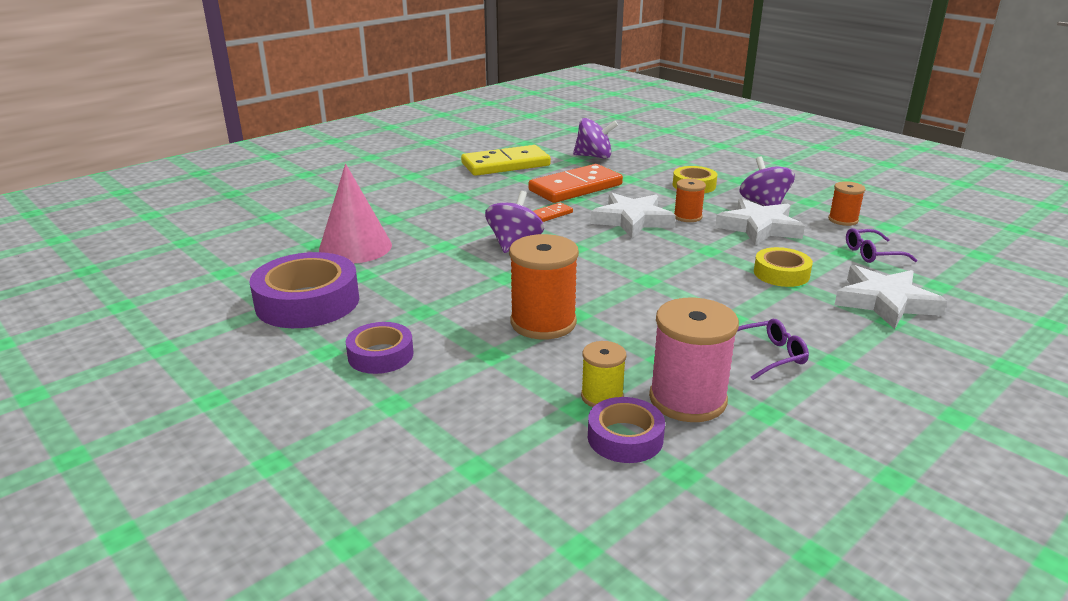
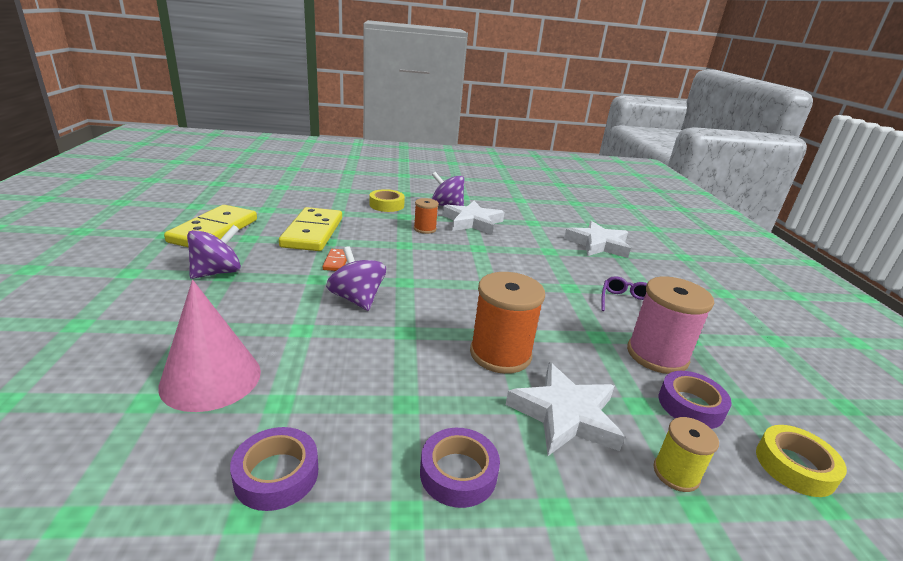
camera: 55 degrees left, 0 degrees up
purple tape [249,252,359,328] -> purple tape [230,427,318,511], size x0.57
orange domino [528,164,623,203] -> yellow domino [279,207,342,251]
purple spinning top [573,118,618,159] -> purple spinning top moved to [187,225,241,279]
yellow spool [581,341,626,407] -> yellow spool moved to [653,417,719,492]
white star [590,192,676,238] -> white star moved to [506,362,625,456]
yellow tape [754,247,813,287] -> yellow tape moved to [756,425,847,497]
orange spool [828,181,866,226] -> none
purple glasses [846,228,917,263] -> none

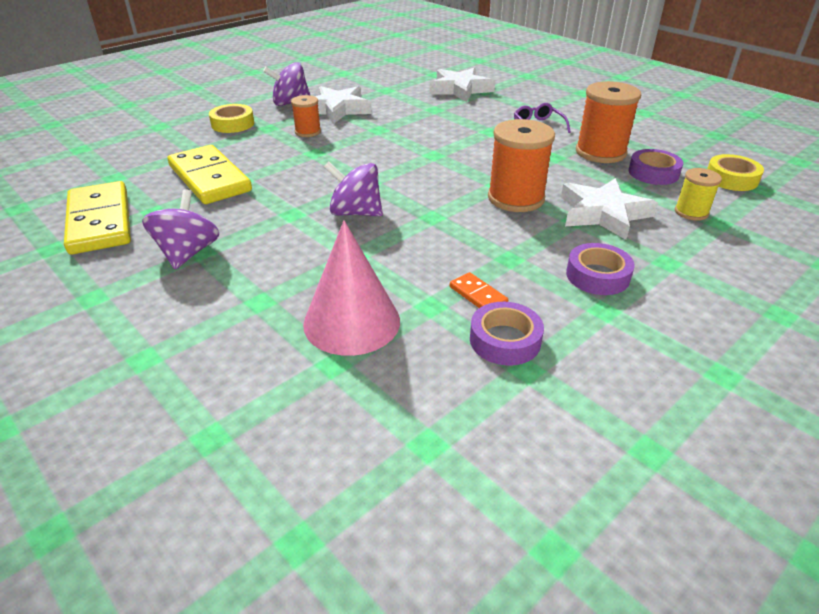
camera: 35 degrees left, 10 degrees up
orange domino [322,249,347,271] -> orange domino moved to [450,272,508,308]
pink spool [627,277,714,374] -> orange spool [576,81,641,163]

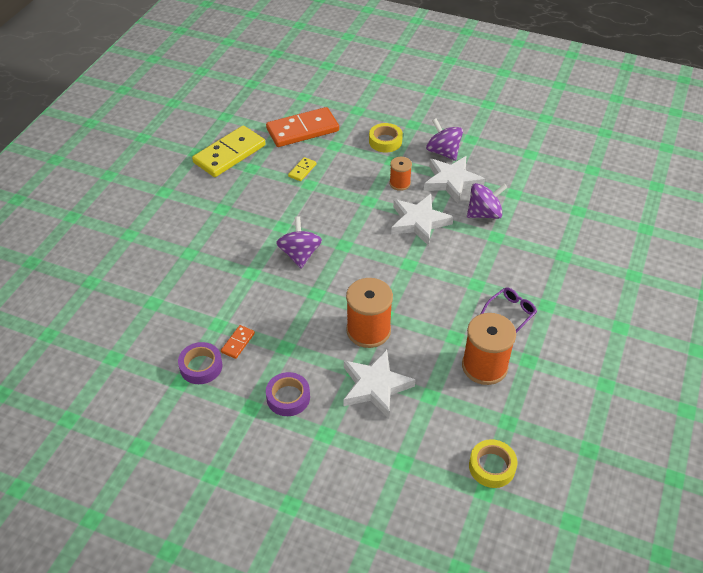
camera: 65 degrees right, 10 degrees up
purple spinning top [142,189,219,269] -> purple spinning top moved to [467,183,508,219]
yellow domino [168,145,252,204] -> yellow domino [288,157,316,181], size x0.43
pink cone [303,220,400,356] -> none
white star [429,68,495,102] -> white star moved to [391,194,454,246]
purple tape [629,149,683,185] -> none
yellow spool [675,168,722,221] -> none
none -> orange domino [266,107,339,147]

